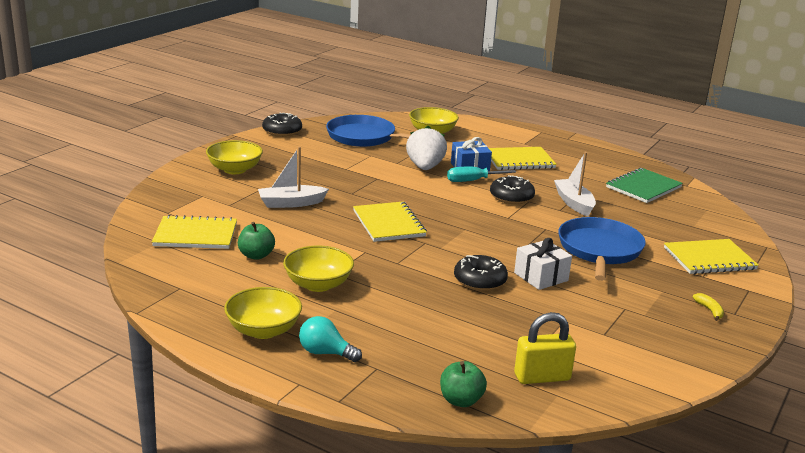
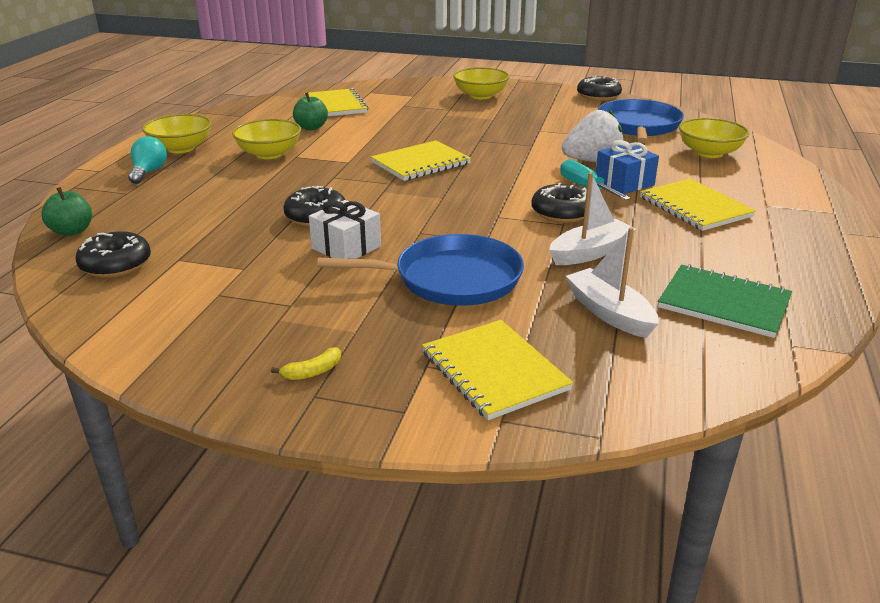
camera: 75 degrees right, 5 degrees up
white boat [258,146,329,208] -> white boat moved to [566,227,659,338]
yellow padlock [514,312,576,384] -> black donut [75,231,151,278]

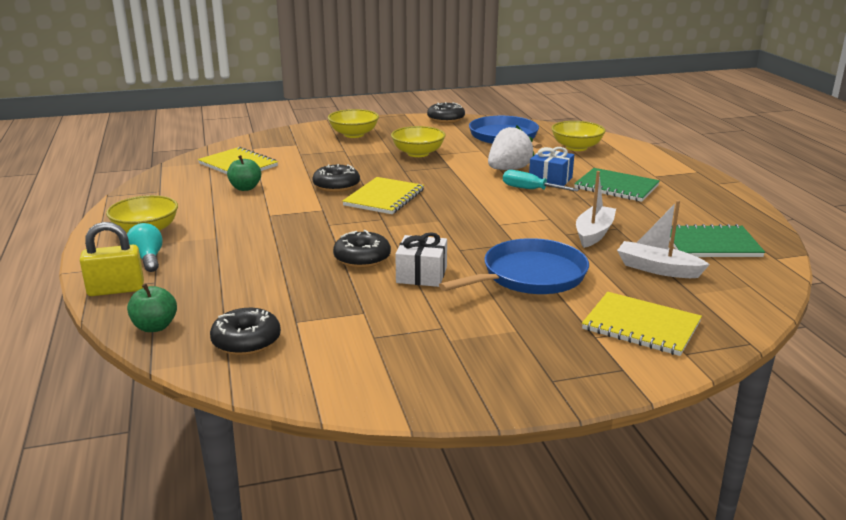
camera: 30 degrees left, 5 degrees down
yellow bowl [232,119,301,159] -> yellow bowl moved to [391,126,446,157]
yellow banana [271,347,341,380] -> none
black donut [531,183,587,223] -> black donut moved to [313,164,360,192]
yellow notebook [640,179,756,231] -> green notebook [574,168,660,202]
none -> yellow padlock [80,222,144,296]

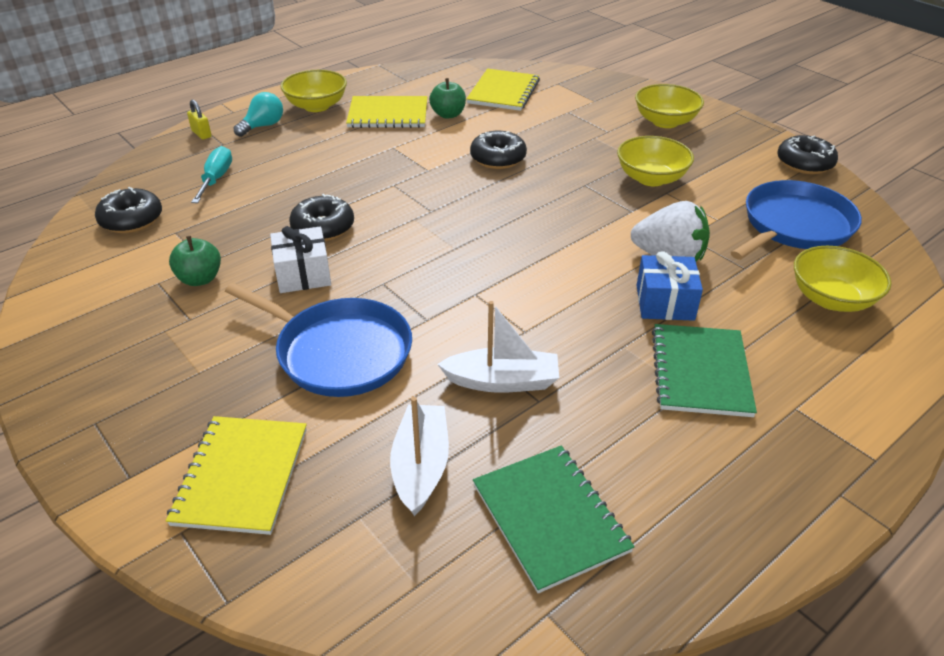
camera: 65 degrees right, 15 degrees up
yellow padlock [80,222,144,296] -> yellow padlock [187,100,212,139], size x0.56
green apple [127,283,177,332] -> green apple moved to [169,236,221,286]
yellow notebook [342,177,424,214] -> yellow notebook moved to [346,96,427,128]
turquoise screwdriver [503,170,579,191] -> turquoise screwdriver moved to [191,146,232,203]

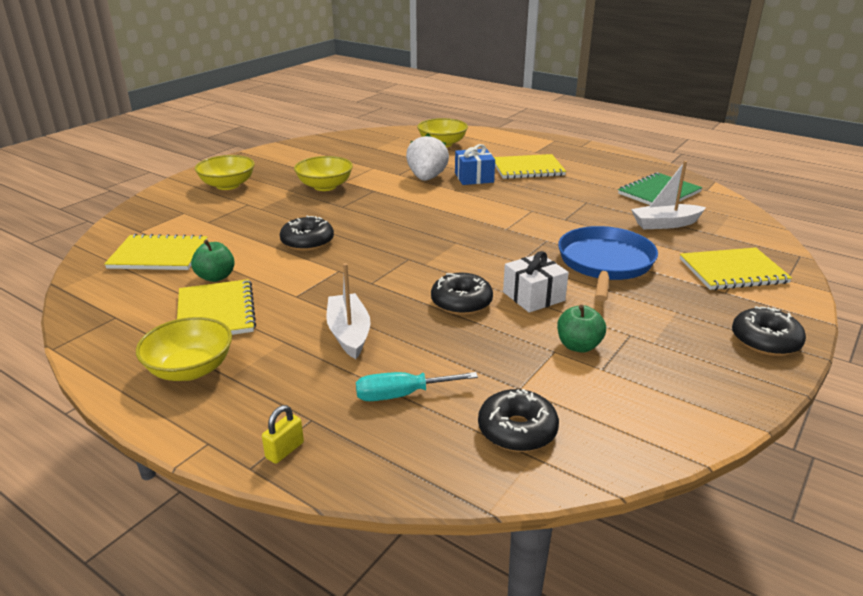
camera: 105 degrees left, 10 degrees down
turquoise light bulb [234,92,283,137] -> none
white boat [437,301,559,393] -> white boat moved to [326,263,371,359]
green notebook [652,324,757,417] -> yellow notebook [494,154,566,179]
blue pan [731,180,862,260] -> none
black donut [777,135,838,174] -> black donut moved to [732,306,806,356]

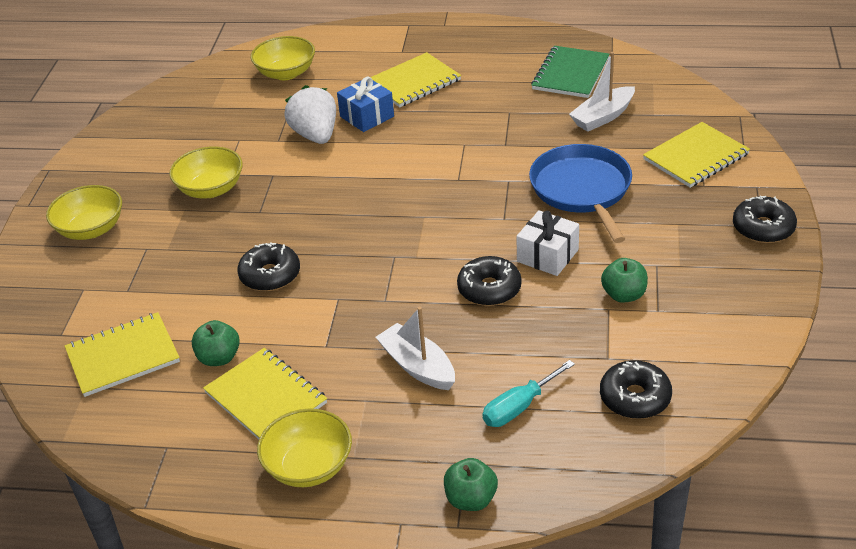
camera: 25 degrees left, 10 degrees up
yellow padlock [262,405,304,464] -> green apple [444,458,498,511]

